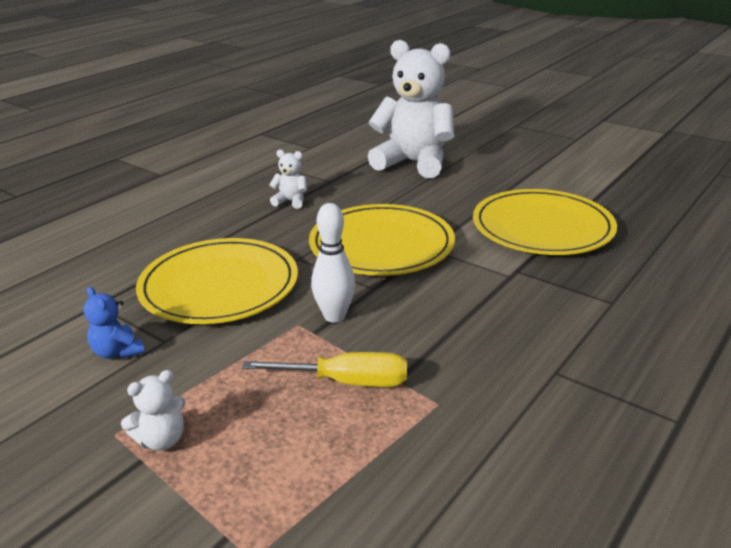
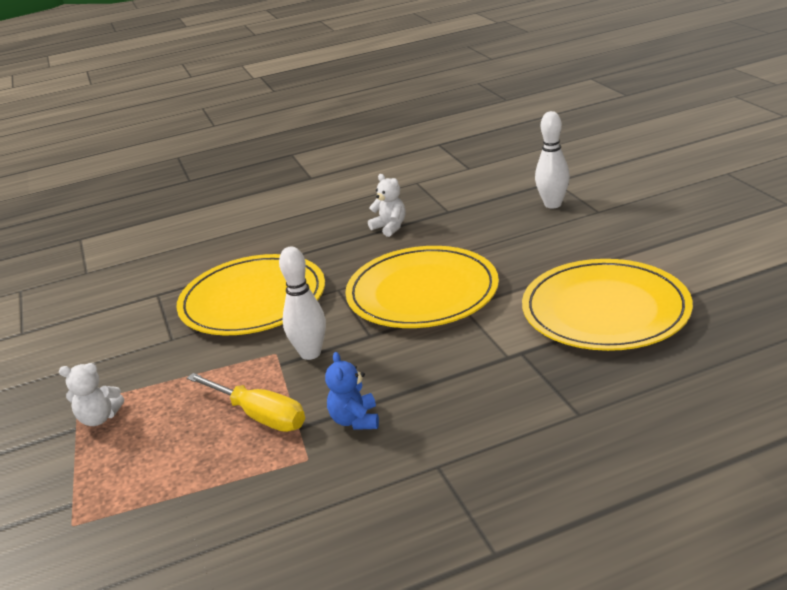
camera: 35 degrees right, 0 degrees up
blue teddy bear [84,287,145,359] -> blue teddy bear moved to [325,352,379,430]
white teddy bear [368,40,454,178] -> white bowling pin [535,111,570,208]

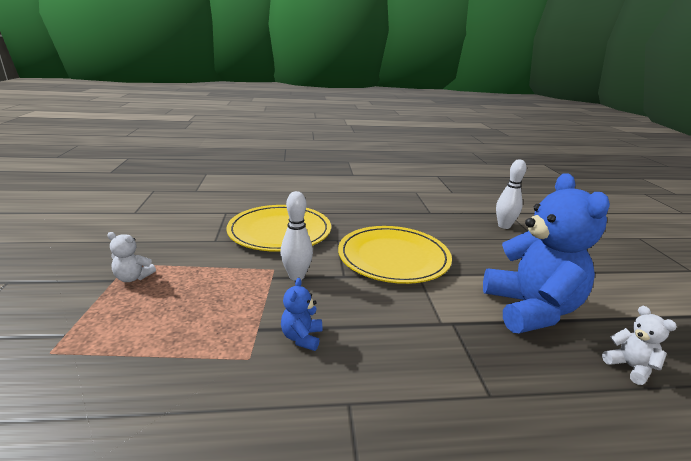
camera: 10 degrees right, 5 degrees down
yellow screwdriver [187,373,305,432] -> none
white teddy bear [368,174,405,237] -> white teddy bear moved to [602,306,677,385]
yellow plate [522,259,693,351] -> blue teddy bear [483,173,610,333]

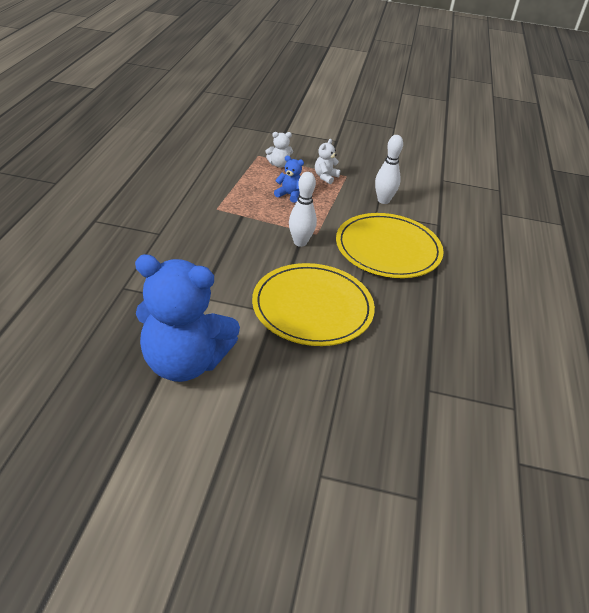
camera: 105 degrees right, 15 degrees up
blue teddy bear [281,278,322,351] -> blue teddy bear moved to [274,156,304,203]
white bowling pin [496,159,526,229] -> white bowling pin moved to [375,135,403,204]
white teddy bear [602,306,677,385] -> white teddy bear moved to [266,132,293,168]

